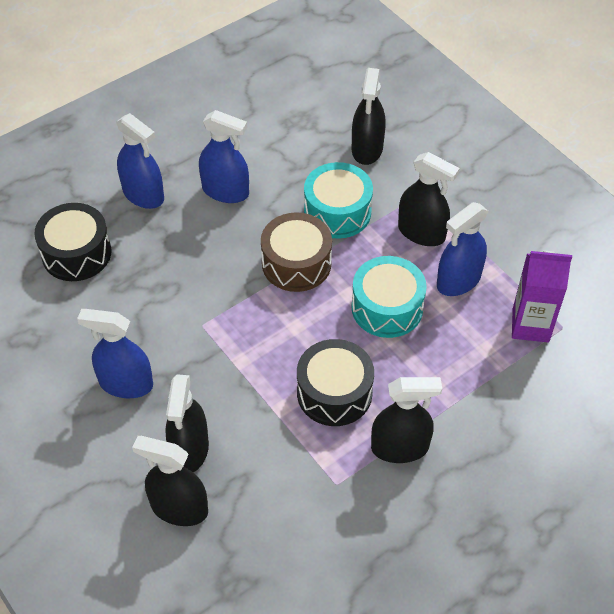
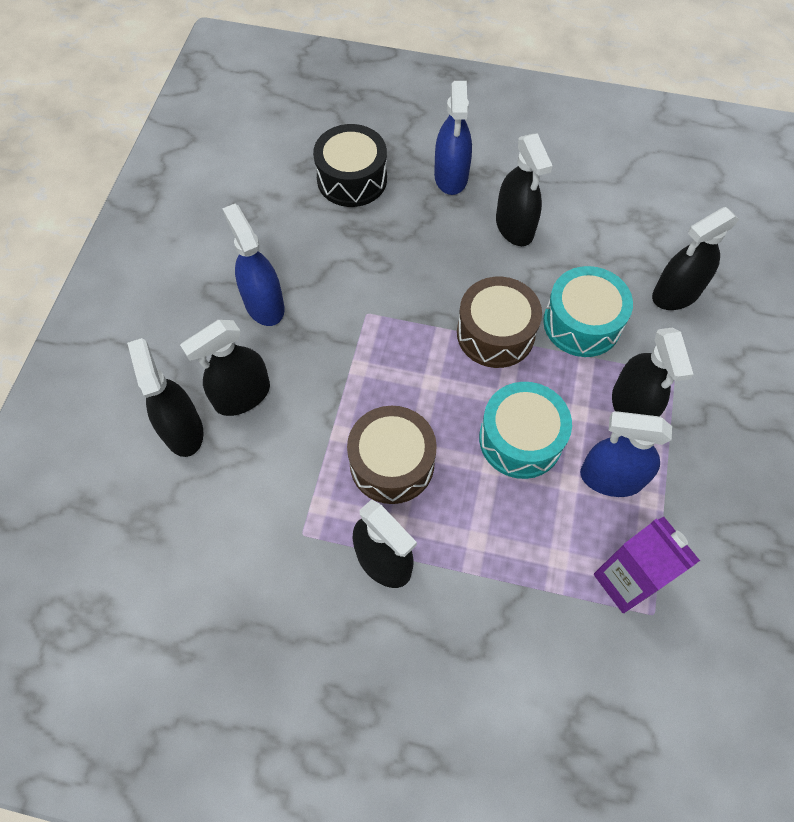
camera: 50 degrees right, 10 degrees up
blue spray bottle [199,110,249,203] -> black spray bottle [496,133,553,246]
black drum [297,339,374,426] -> brown drum [347,406,437,504]

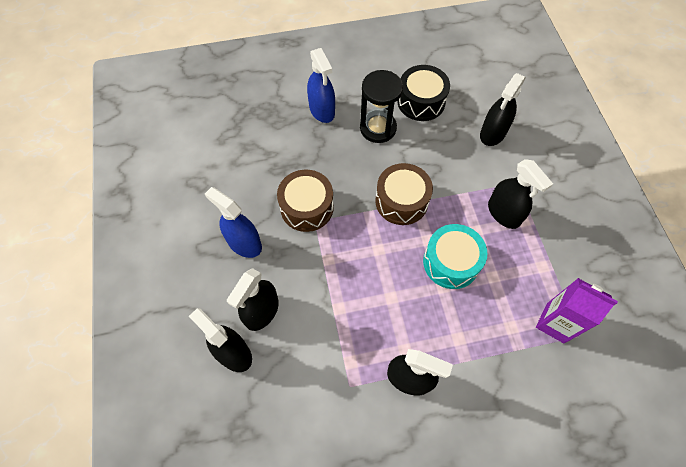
camera: 25 degrees left, 0 degrees up
black drum [313,124,387,207] -> black drum moved to [397,65,450,121]
brown drum [347,406,437,504] -> brown drum moved to [277,170,334,232]
black spray bottle [496,133,553,246] -> black hourglass [360,70,403,143]
turquoise drum [543,266,633,357] -> none
blue spray bottle [580,411,672,497] -> none

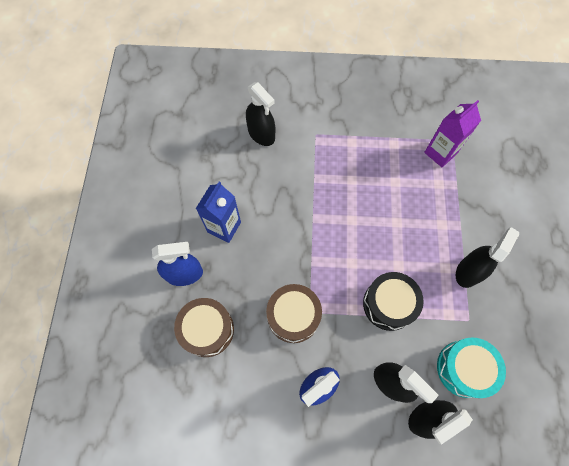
camera: 75 degrees left, 5 degrees up
black hourglass [360,70,403,143] -> blue carton [196,182,241,243]
brown drum [375,163,433,225] -> brown drum moved to [174,298,234,357]
black drum [397,65,450,121] -> black drum moved to [363,272,424,331]
turquoise drum [423,224,487,289] -> turquoise drum moved to [437,337,506,398]
black spray bottle [488,159,553,229] -> none

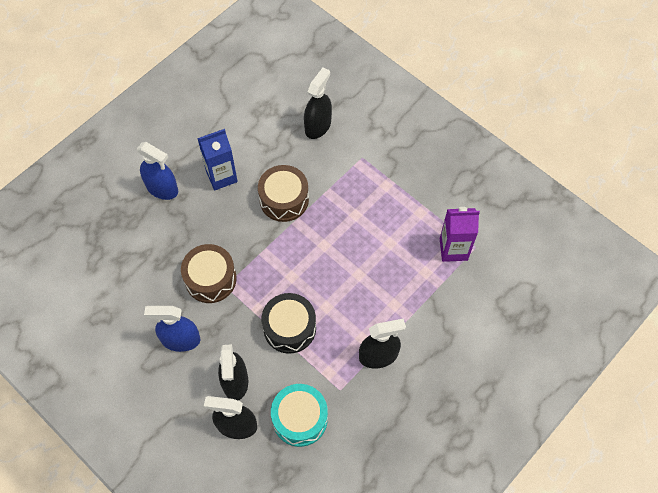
camera: 40 degrees right, 5 degrees down
brown drum [174,298,234,357] -> brown drum moved to [258,165,309,222]
black spray bottle [246,82,275,146] -> black spray bottle turned 150 degrees counterclockwise [304,67,332,139]

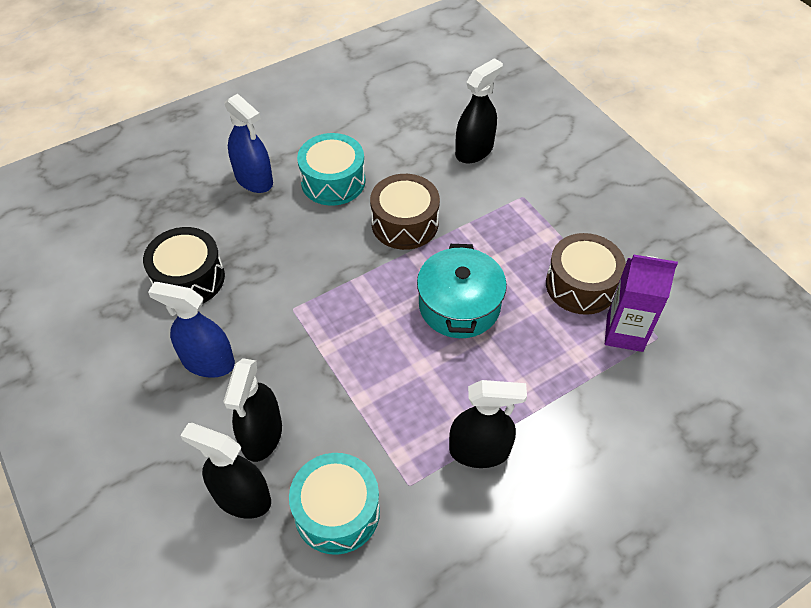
camera: 15 degrees right, 10 degrees down
brown drum [181,244,237,303] -> brown drum moved to [546,233,626,315]
blue carton [197,129,238,190] -> turquoise drum [297,133,366,206]
black drum [261,293,316,354] -> black drum moved to [143,227,225,303]
none -> turquoise pot [417,244,507,338]

